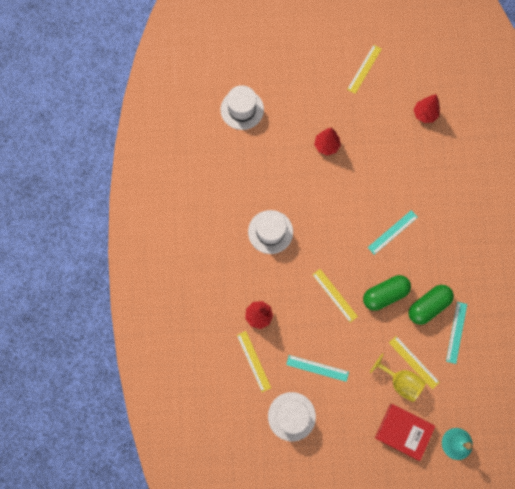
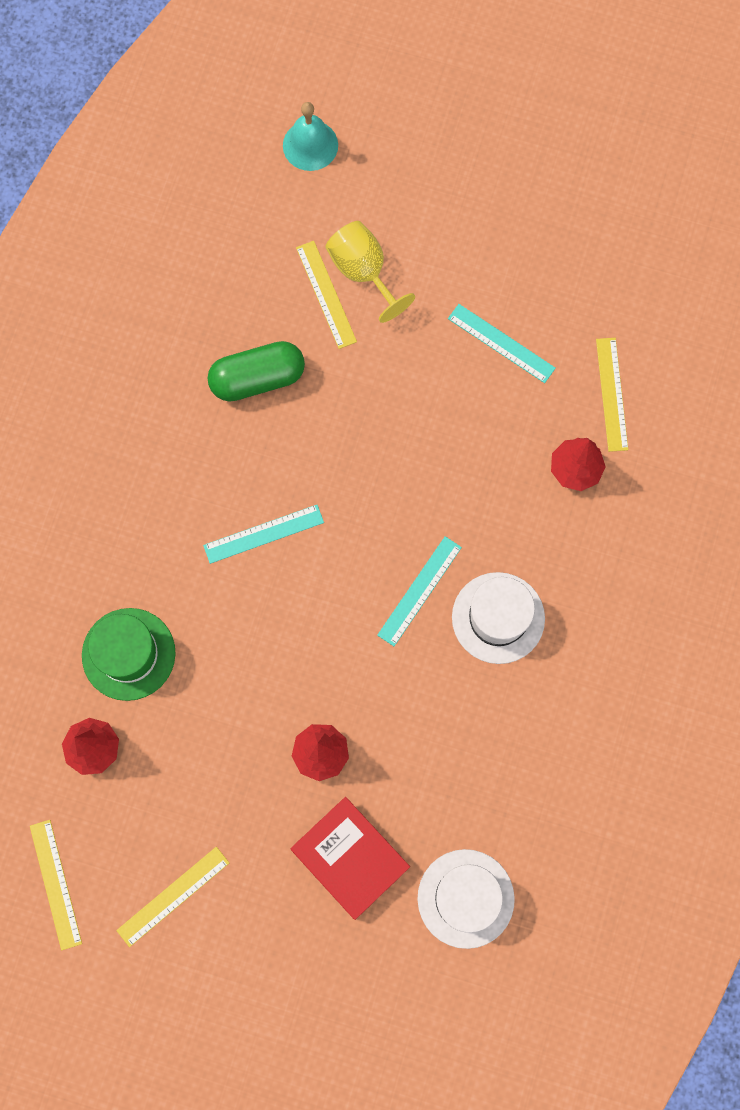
camera: 160 degrees left, 0 degrees up
white hat [268,392,316,441] -> none
yellow ruler [312,269,358,322] -> yellow ruler moved to [30,820,82,950]
green capsule [363,275,411,311] -> none
red book [375,404,435,461] -> red book moved to [291,797,410,920]
turquoise ruler [446,302,467,364] -> turquoise ruler moved to [377,536,462,646]
none -> green hat [82,608,176,701]

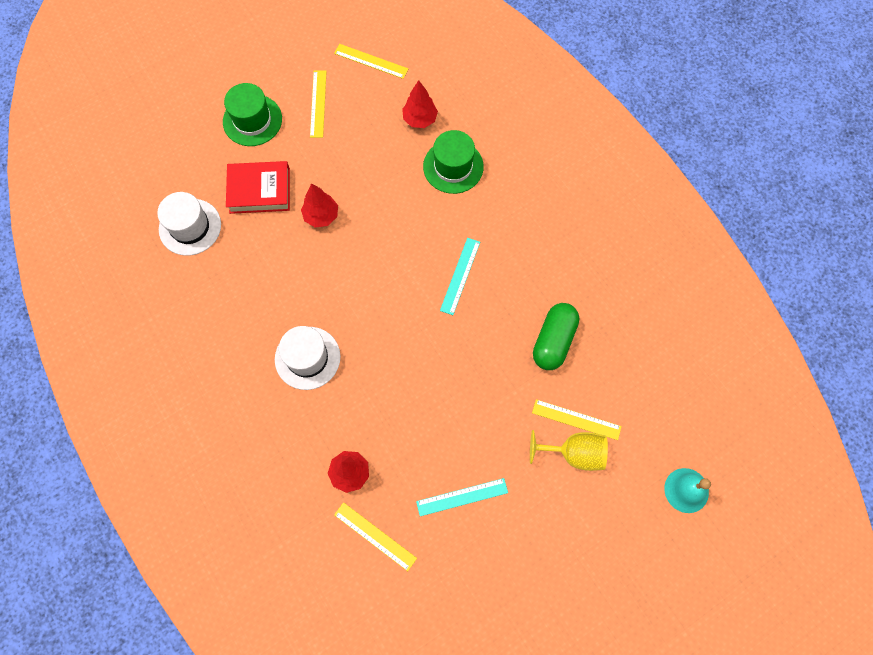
camera: 130 degrees right, 5 degrees down
turquoise ruler [377,536,462,646] -> none
none -> green hat [223,83,282,146]

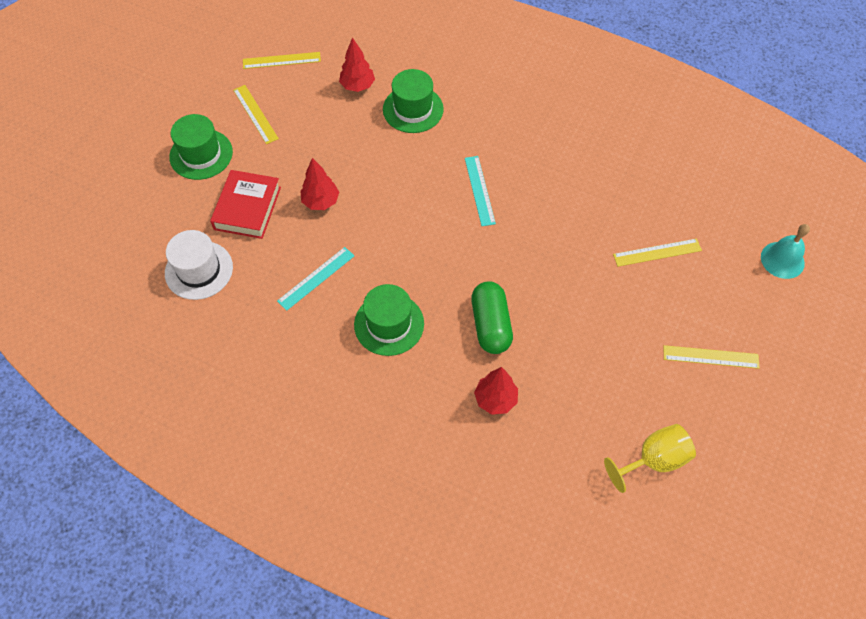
camera: 30 degrees left, 10 degrees down
red book [226,161,290,214] -> red book turned 45 degrees counterclockwise [210,170,281,239]
white hat [275,326,340,390] -> green hat [354,284,424,356]
yellow ruler [334,502,417,571] -> yellow ruler moved to [663,345,760,369]
turquoise ruler [416,478,508,516] -> turquoise ruler moved to [277,247,354,311]
yellow goblet [530,430,608,471] -> yellow goblet moved to [604,424,696,493]
green capsule [533,303,579,370] -> green capsule moved to [471,281,513,354]

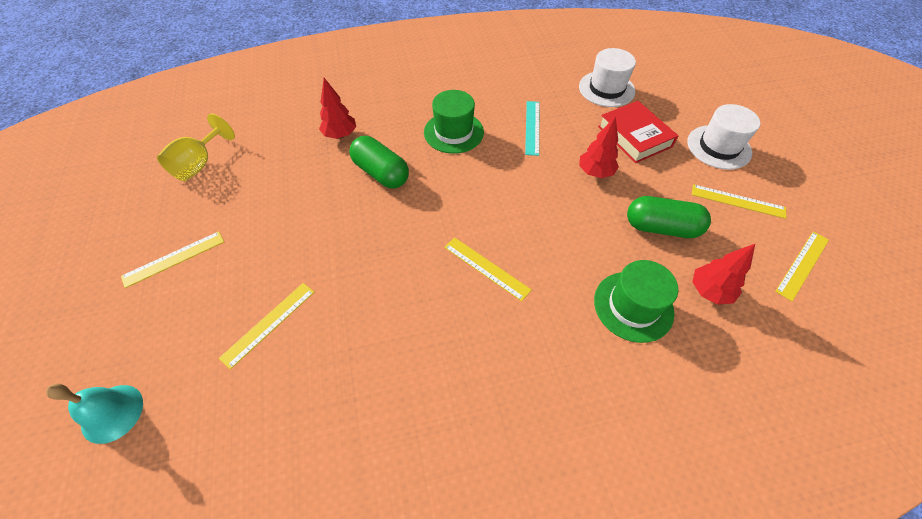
camera: 140 degrees right, 5 degrees down
green hat [169,114,233,180] -> white hat [687,104,760,170]
turquoise ruler [465,156,496,226] -> yellow ruler [444,237,532,301]
none -> green capsule [627,196,711,238]

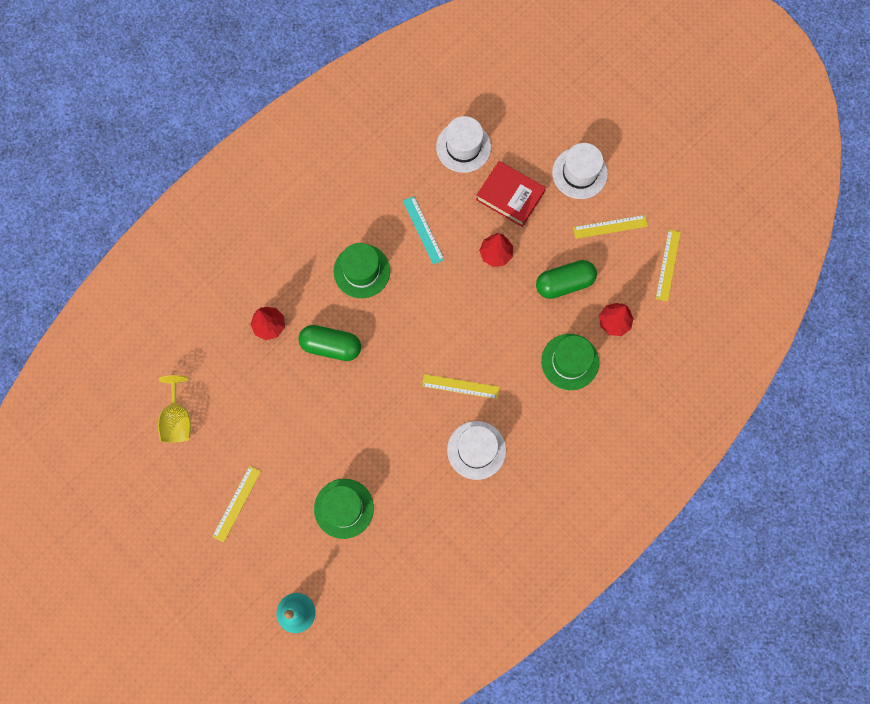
camera: 30 degrees left, 20 degrees up
yellow ruler [219,283,314,370] -> green hat [314,479,374,539]
none -> white hat [447,421,506,480]

